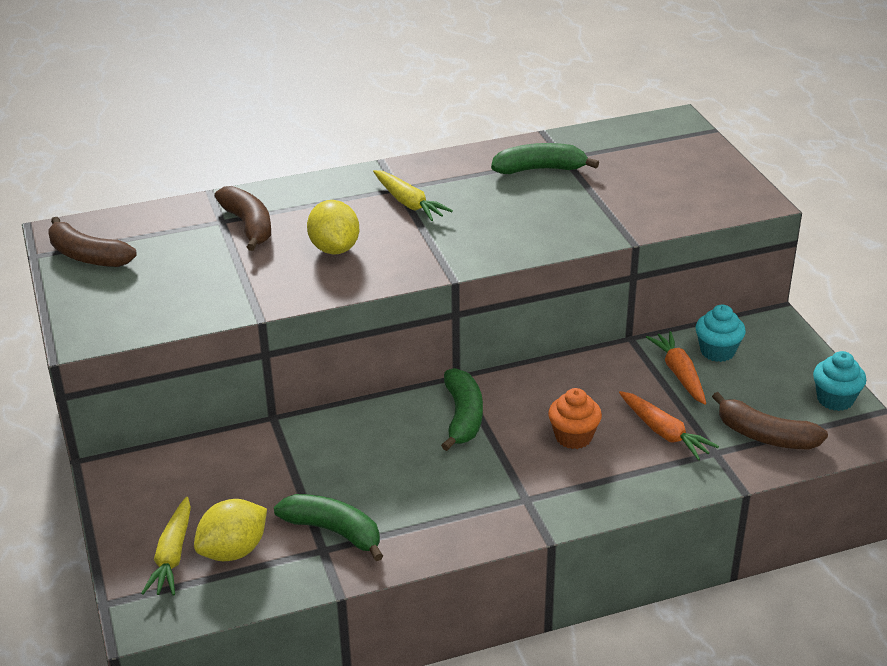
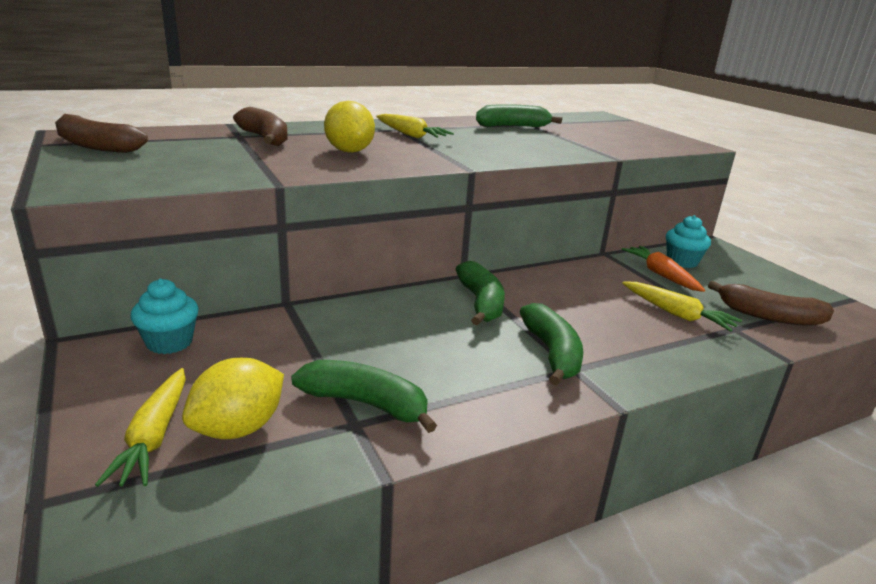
camera: 10 degrees left, 10 degrees down
orange cupcake [548,388,602,449] -> none
orange carrot [619,391,719,460] -> yellow carrot [622,282,742,332]
turquoise cupcake [813,351,866,411] -> turquoise cupcake moved to [130,279,199,354]
none -> green banana [520,303,583,386]

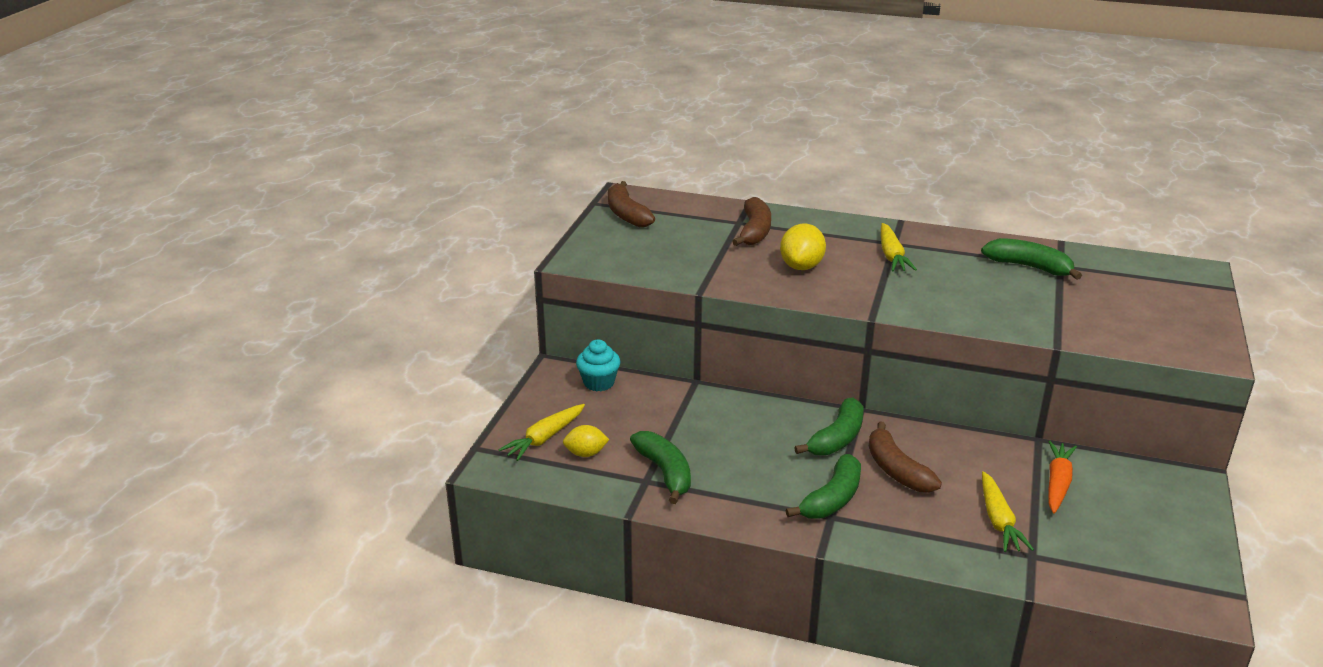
camera: 45 degrees right, 5 degrees up
yellow lemon [182,358,284,439] -> yellow lemon [563,425,610,457], size x0.65
turquoise cupcake [666,215,711,268] -> none
brown banana [708,281,834,326] -> brown banana moved to [869,421,942,493]

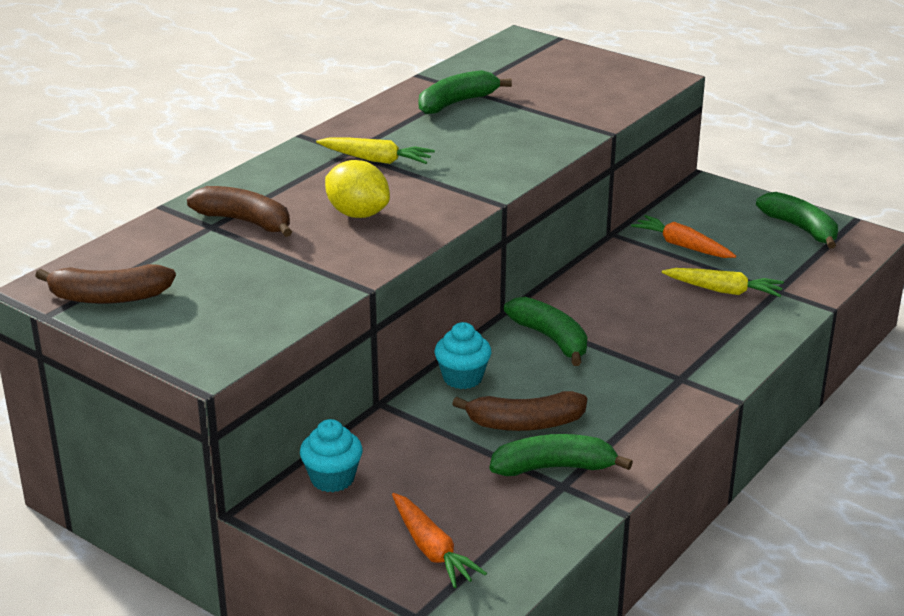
camera: 70 degrees left, 0 degrees up
yellow carrot [498,404,585,461] -> orange carrot [392,493,487,588]
yellow lemon [563,425,610,457] -> none
green banana [786,454,861,519] -> green banana moved to [756,192,838,249]
brown banana [869,421,942,493] -> brown banana moved to [452,391,587,431]
none -> turquoise cupcake [435,322,491,389]

